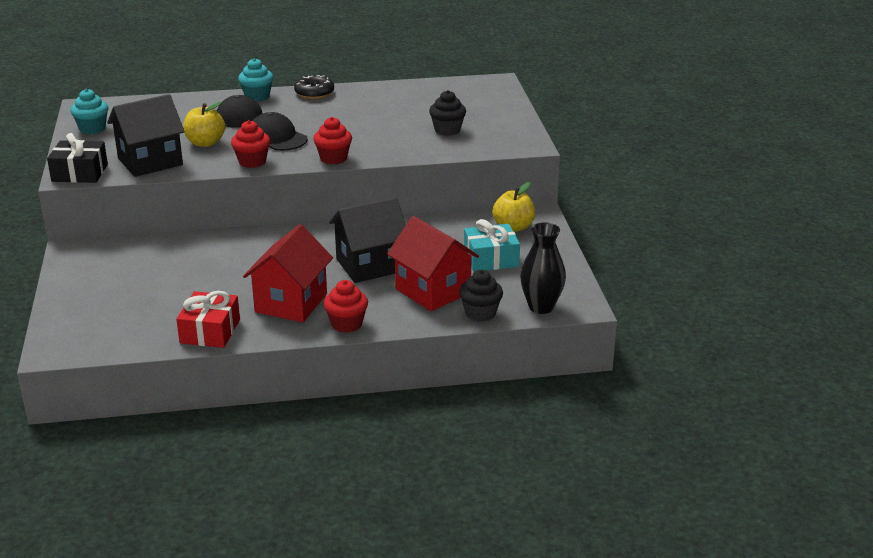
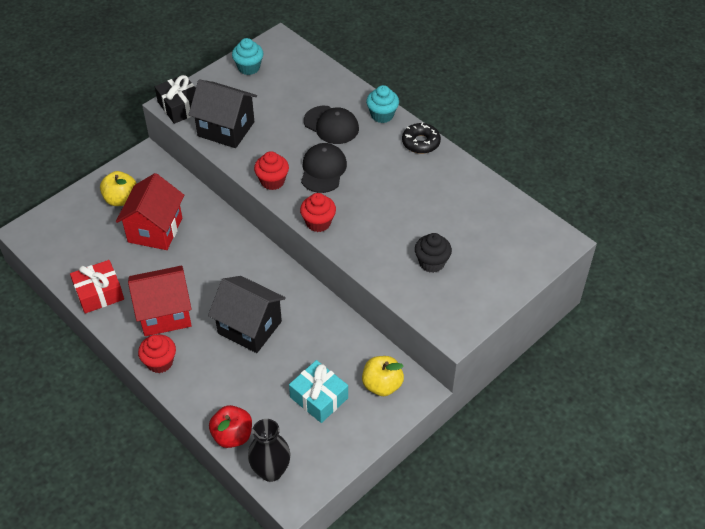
camera: 55 degrees right, 20 degrees up
yellow apple [183,102,225,147] -> yellow apple moved to [100,171,136,206]
red house [387,216,479,311] -> red house moved to [116,173,184,250]
black cupcake [459,270,503,322] -> red apple [209,405,252,448]

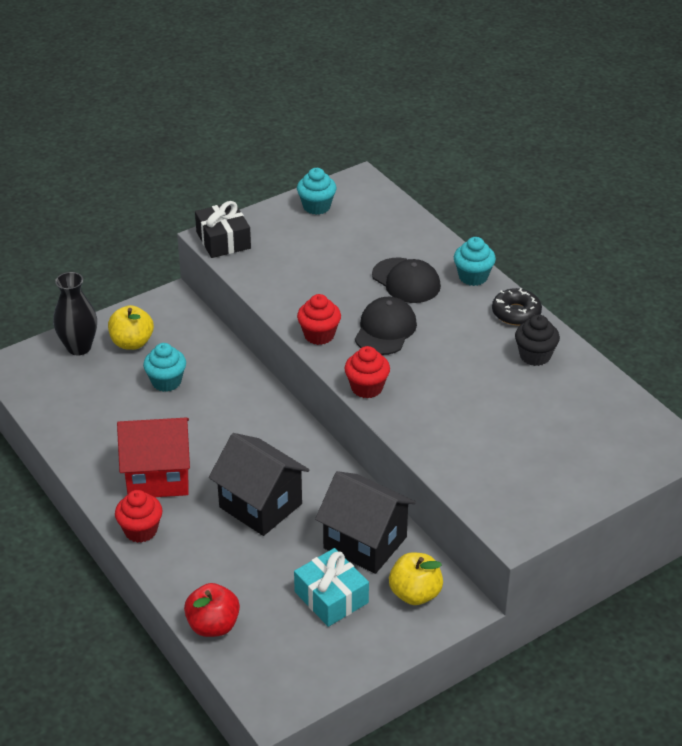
camera: 10 degrees right, 10 degrees down
red gift [70,260,124,314] -> none
red house [116,173,184,250] -> turquoise cupcake [143,343,186,392]
black house [189,80,257,148] -> black house moved to [315,471,416,574]
black vase [248,419,290,482] -> black vase moved to [53,272,97,355]
black cupcake [415,233,452,273] -> black cupcake moved to [515,315,560,366]

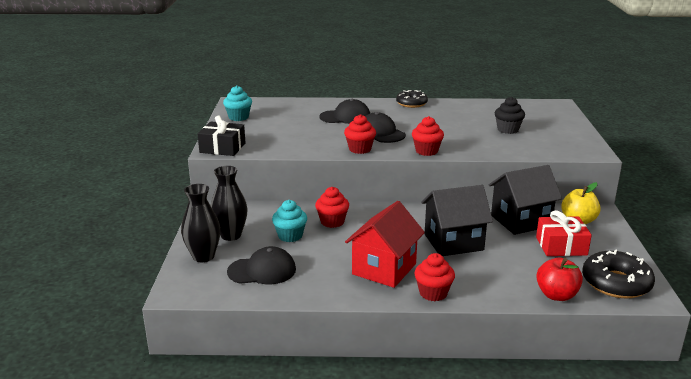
camera: 55 degrees left, 15 degrees down
yellow apple [108,305,154,350] -> black vase [211,166,248,241]
turquoise gift [294,548,369,627] -> red gift [536,210,592,256]
turquoise cupcake [454,237,496,286] -> none
black cupcake [515,315,560,366] -> black cupcake moved to [495,97,525,134]
none -> black cap [227,246,296,284]
none -> red cupcake [315,187,349,228]
none -> black donut [582,249,655,298]

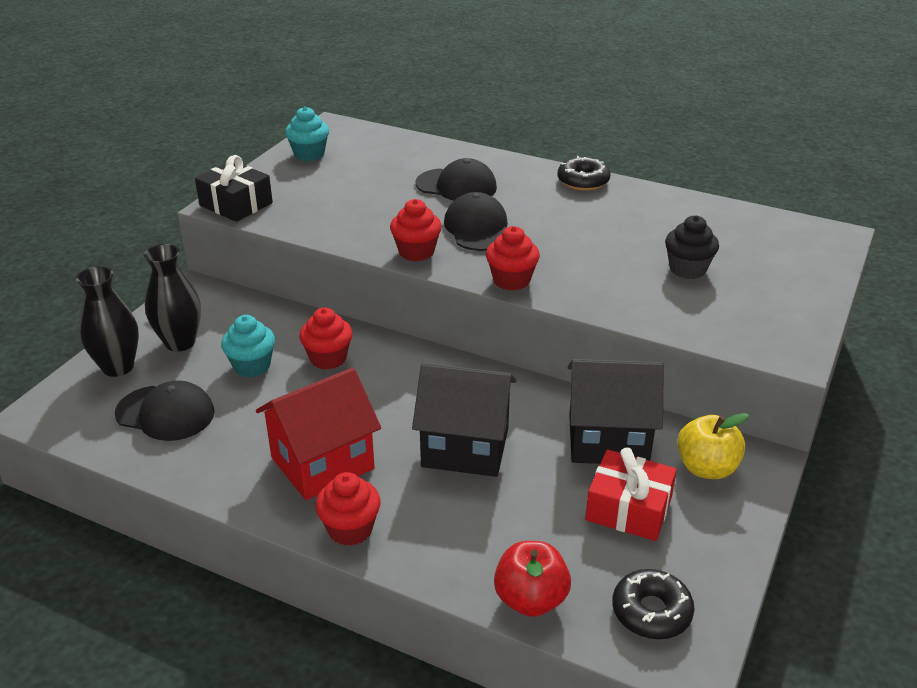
camera: 25 degrees right, 10 degrees up
black donut [582,249,655,298] -> black donut [612,569,694,639], size x0.67

